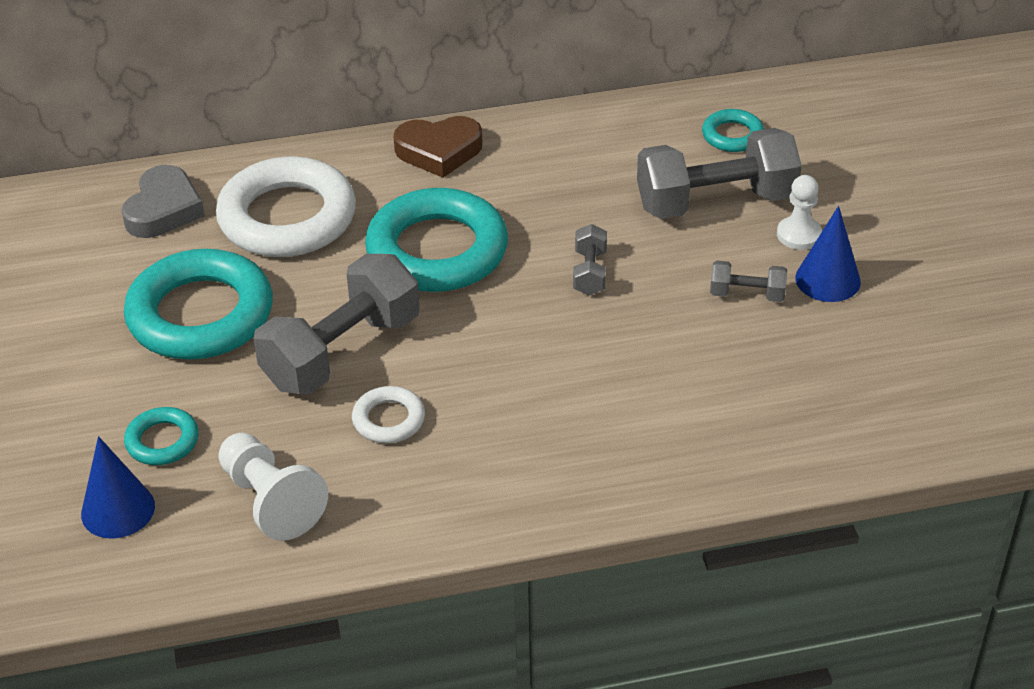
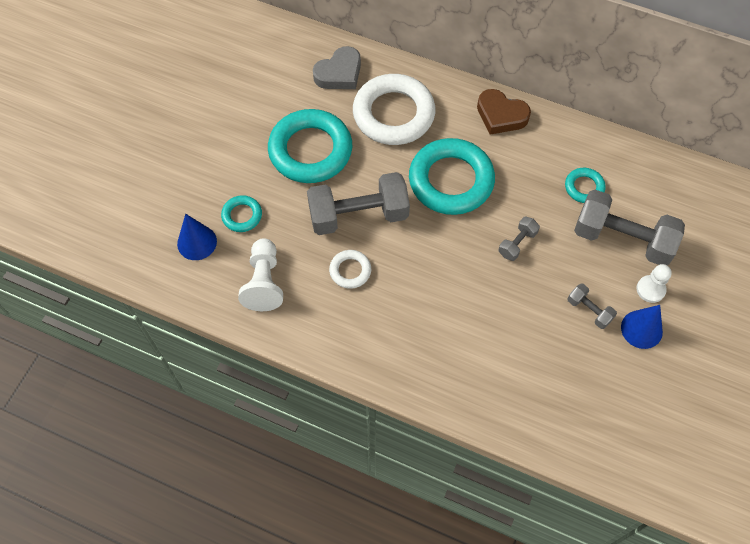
camera: 35 degrees right, 20 degrees up
turquoise ring [702,109,764,152] -> turquoise ring moved to [565,168,605,203]

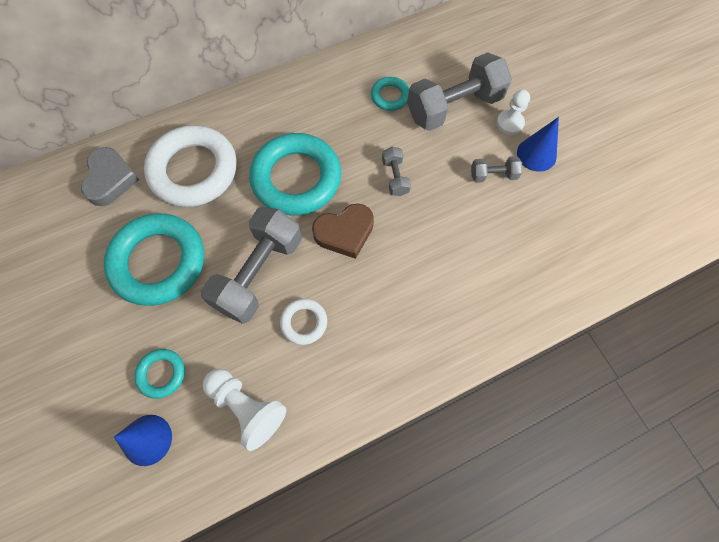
camera: 50 degrees left, 5 degrees up
brown heart [477,89,531,135] -> brown heart moved to [312,204,374,259]

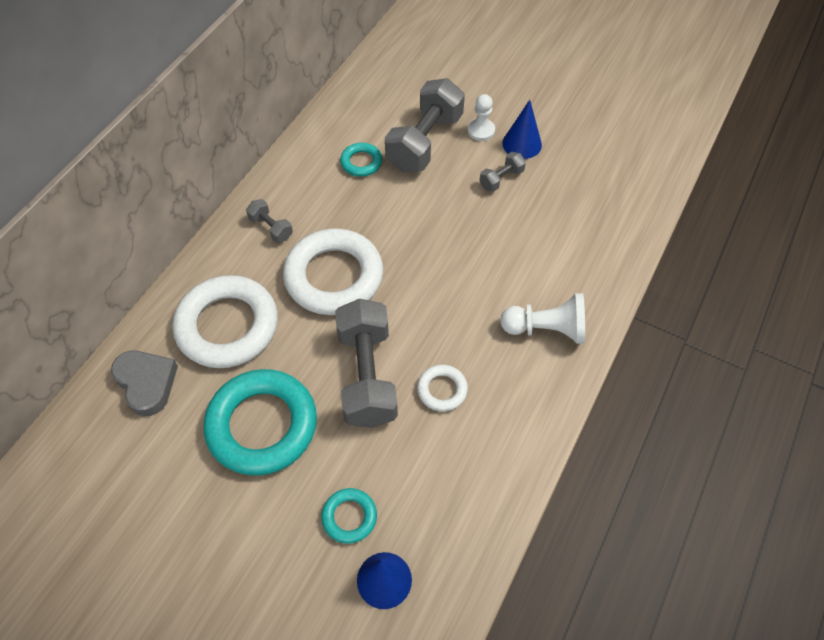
camera: 35 degrees left, 10 degrees down
white pawn [203,369,286,451] -> white pawn moved to [500,293,585,344]
turquoise ring [249,133,341,216] -> white ring [283,228,383,315]
brown heart [312,204,374,259] -> none
grey dumbbell [382,147,411,196] -> grey dumbbell moved to [246,199,293,243]

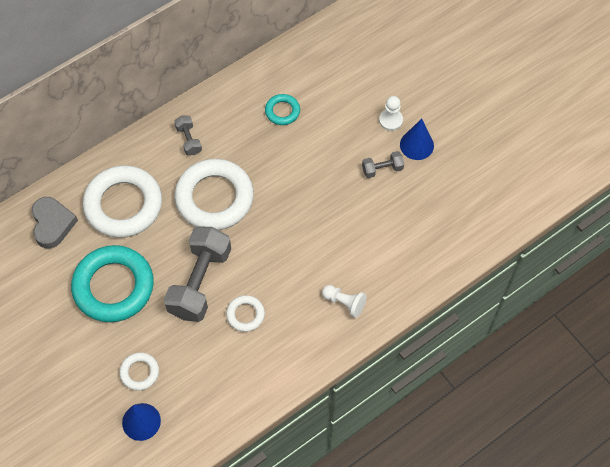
camera: 25 degrees right, 5 degrees up
turquoise ring [321,488,377,543] -> white ring [119,352,159,391]
grey dumbbell [385,78,465,172] -> none
white pawn [500,293,585,344] -> white pawn [322,285,367,318], size x0.66

